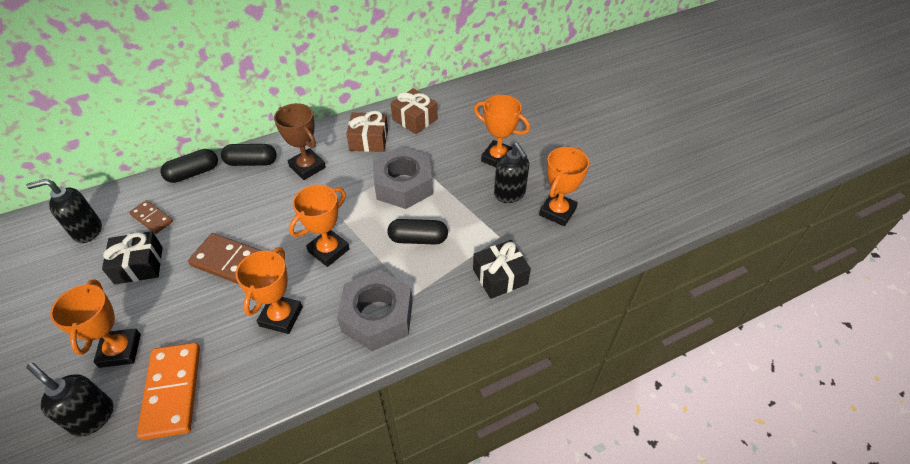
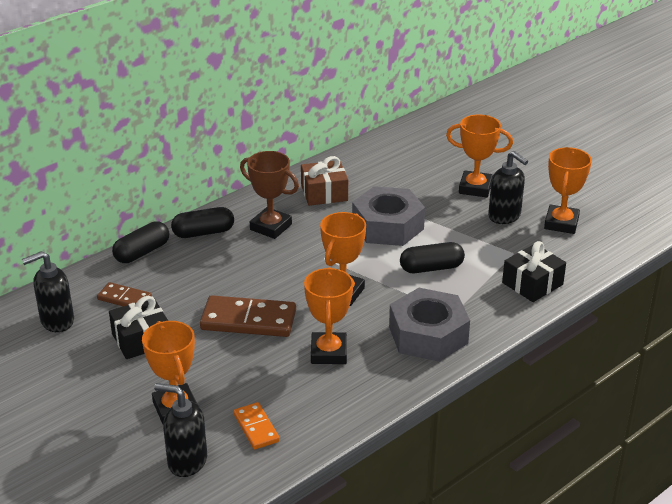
camera: 15 degrees left, 15 degrees down
orange domino [137,342,200,440] -> orange domino [233,402,280,450], size x0.56
brown gift [391,88,438,134] -> none

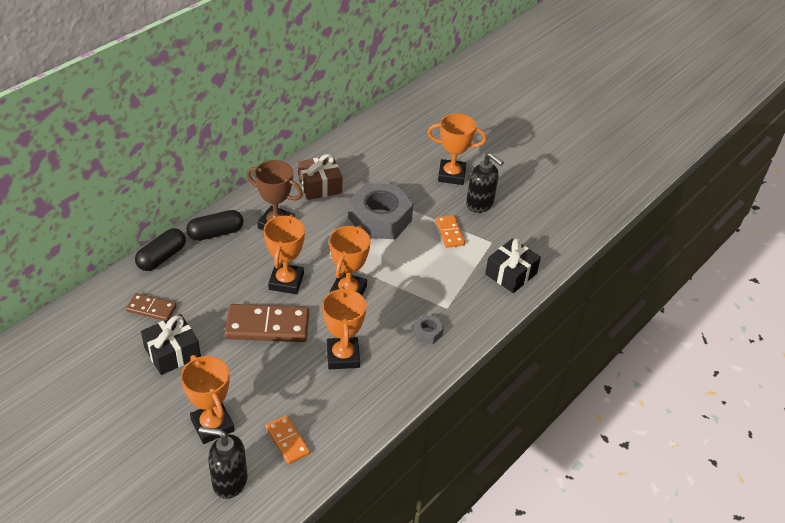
camera: 10 degrees left, 10 degrees up
black soap dispenser [22,251,74,332] -> none
grey nut [389,288,470,362] -> grey nut [413,315,444,344], size x0.42
black capsule [400,242,465,273] -> none
orange trophy [544,147,592,234] -> orange trophy moved to [264,214,305,294]
none -> orange domino [435,215,465,248]

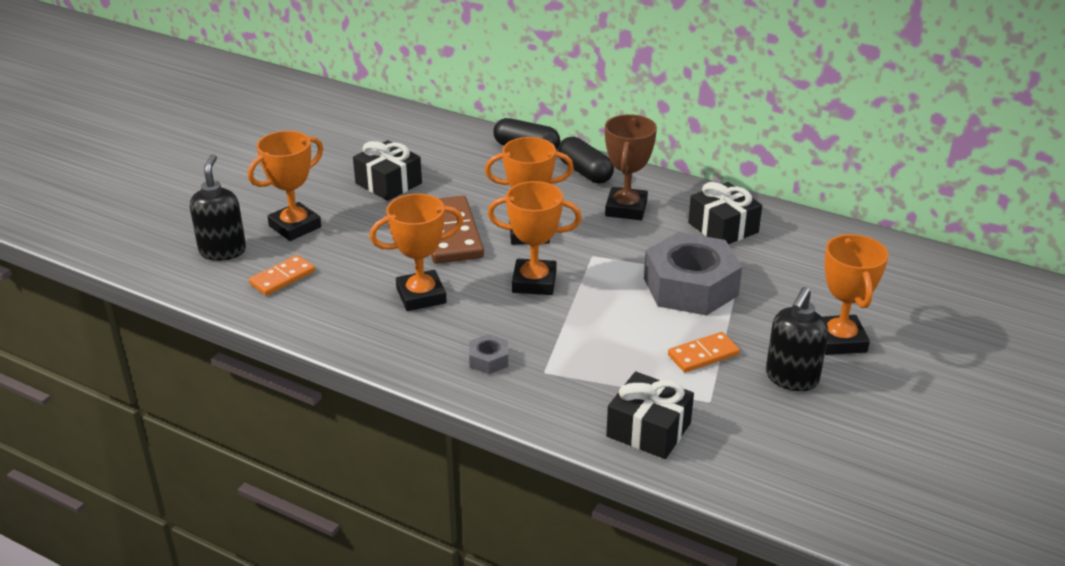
camera: 80 degrees right, 10 degrees down
brown domino [126,293,177,321] -> none
brown gift [298,154,342,200] -> black gift [688,182,762,244]

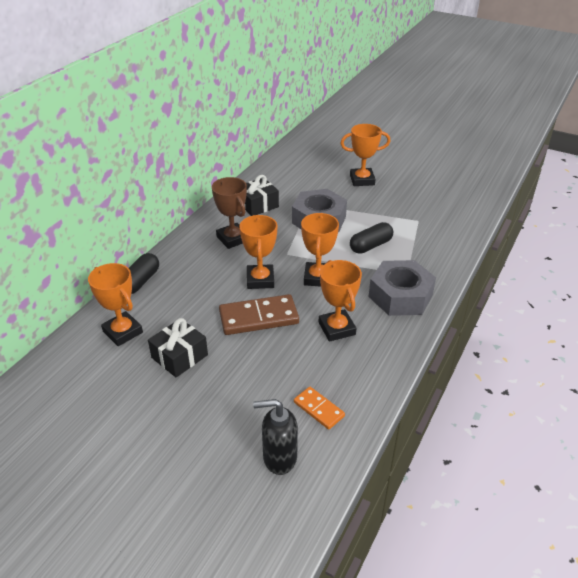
camera: 90 degrees left, 5 degrees up
orange trophy [248,131,323,241] -> orange trophy moved to [88,263,143,346]
grey nut [469,334,508,374] -> grey nut [369,260,436,316], size x2.35
black capsule [558,137,614,184] -> black capsule moved to [350,222,393,254]
brown trophy [605,114,657,220] -> brown trophy turned 45 degrees clockwise [212,177,247,249]
black gift [606,372,694,459] -> none
orange domino [668,332,740,372] -> none
black soap dispenser [766,287,829,391] -> none

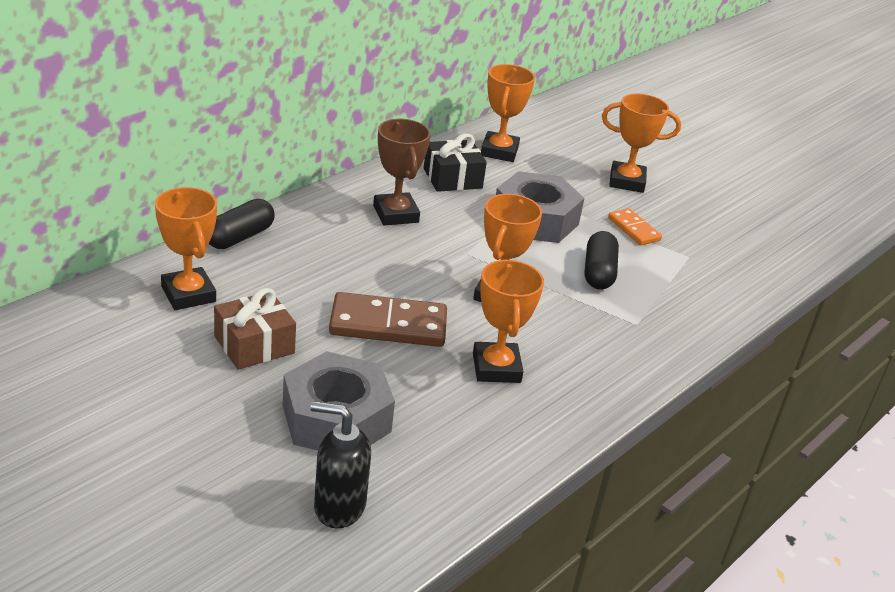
camera: 10 degrees right, 5 degrees down
black gift [148,318,208,377] -> brown gift [214,288,296,370]
orange trophy [239,215,277,289] -> orange trophy moved to [481,64,535,162]
orange domino [294,387,345,430] -> orange domino moved to [608,208,662,245]
black capsule [350,222,393,254] -> black capsule turned 60 degrees counterclockwise [584,231,619,290]
grey nut [369,260,436,316] -> grey nut moved to [283,351,395,451]

